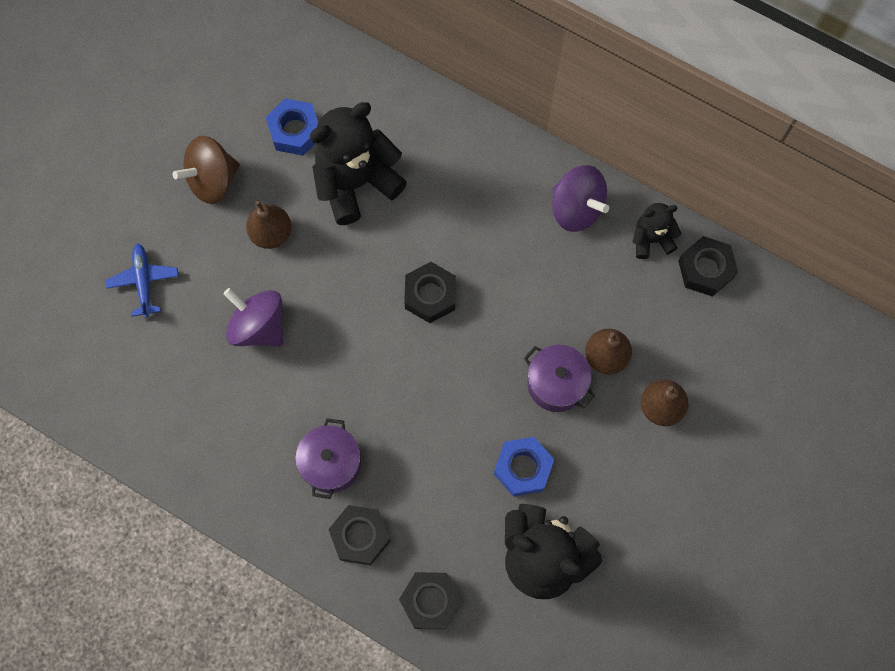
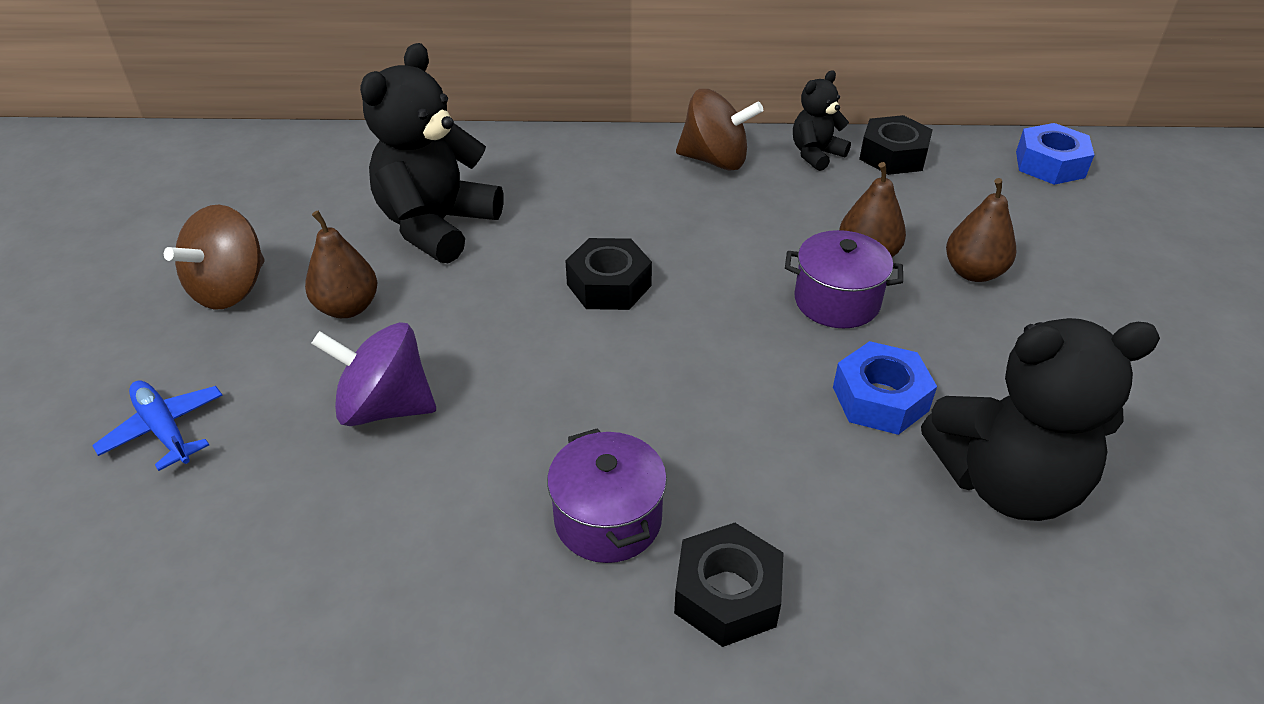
camera: 30 degrees left, 30 degrees down
blue nut [266,98,318,156] -> blue nut moved to [1016,123,1094,185]
black nut [399,572,462,630] -> none
purple spinning top [552,165,609,232] -> brown spinning top [676,89,763,171]

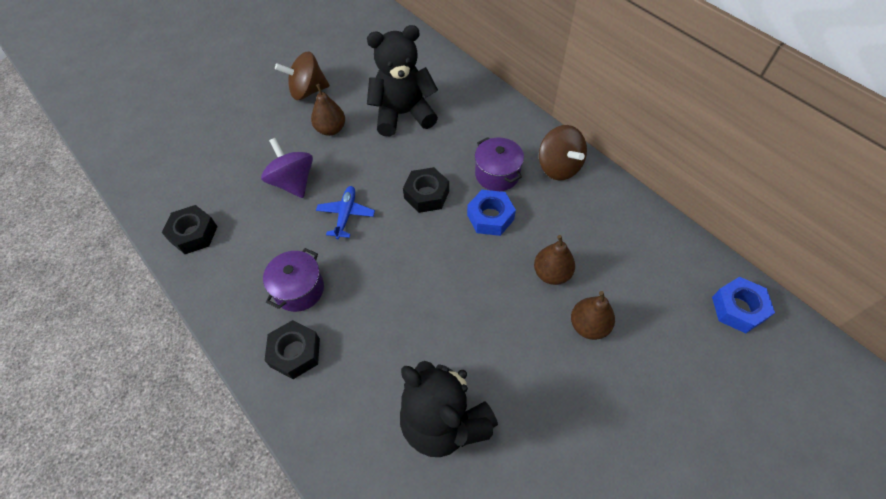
camera: 50 degrees right, 15 degrees up
blue plane [92,381,223,471] -> blue plane moved to [316,186,375,239]
purple pot [785,230,903,328] -> purple pot moved to [475,137,524,191]
black teddy bear [793,70,851,171] -> none
blue nut [833,341,937,435] -> blue nut moved to [467,190,516,236]
black nut [859,115,933,175] -> black nut moved to [162,205,218,254]

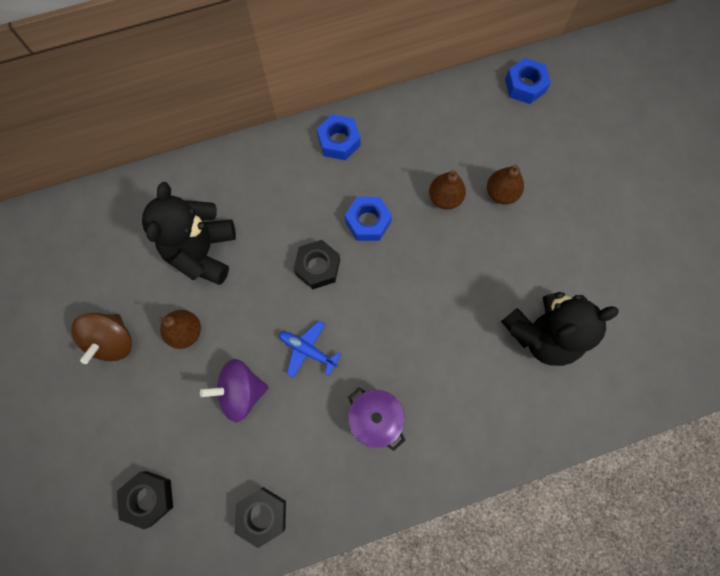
camera: 70 degrees left, 15 degrees up
black nut [264,320,320,379] -> black nut moved to [117,471,173,529]
purple pot [475,137,524,191] -> none
brown spinning top [539,125,587,180] -> blue nut [317,114,361,160]

